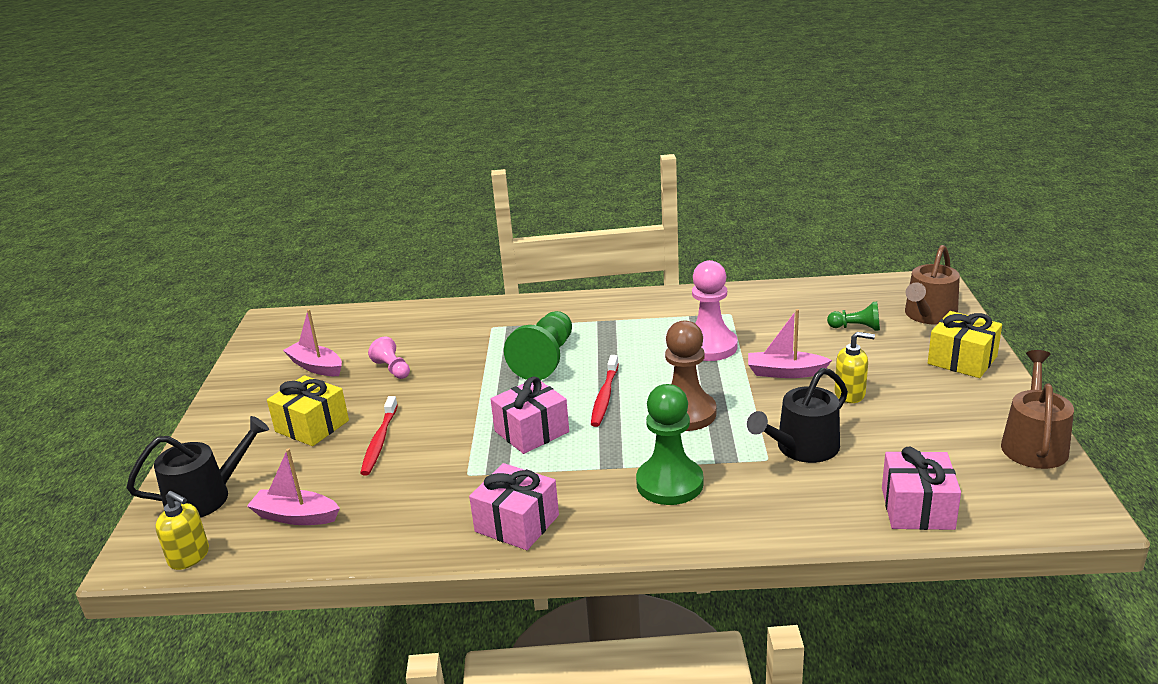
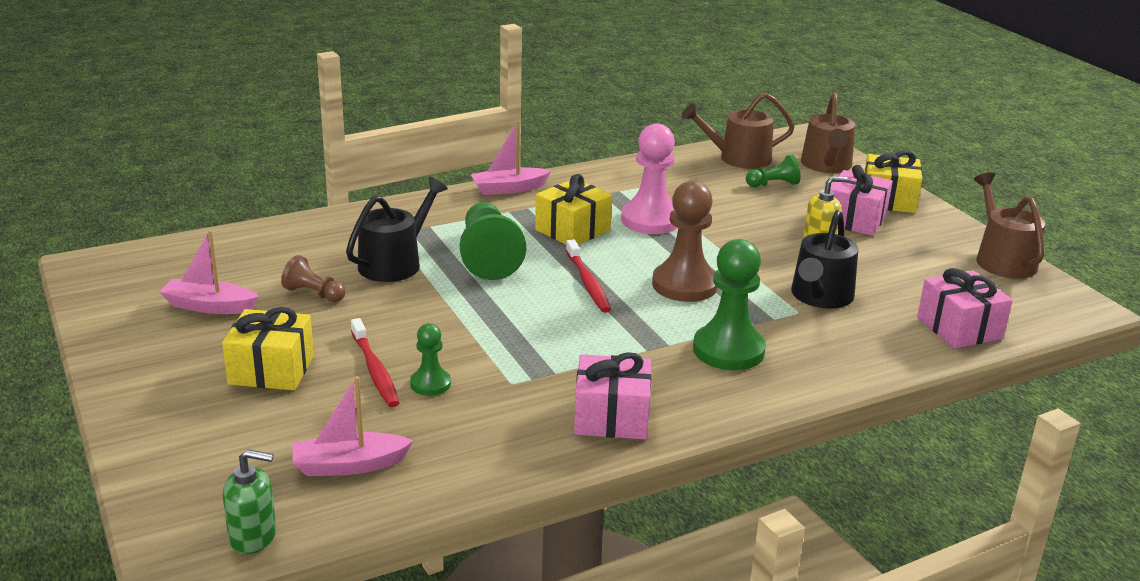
camera: 30 degrees left, 0 degrees up
black watering can [127,416,269,518] -> black watering can moved to [346,177,448,282]
yellow soap dispenser [155,491,209,570] -> green soap dispenser [223,449,276,554]
pink pawn [368,337,410,379] -> brown pawn [281,255,346,302]
pink gift [491,377,569,454] -> pink gift moved to [830,165,893,236]
pink boat [748,309,832,378] -> pink boat moved to [470,121,552,195]
none -> green pawn [410,323,451,396]
none -> yellow gift [535,174,612,245]
none -> brown watering can [682,93,795,169]

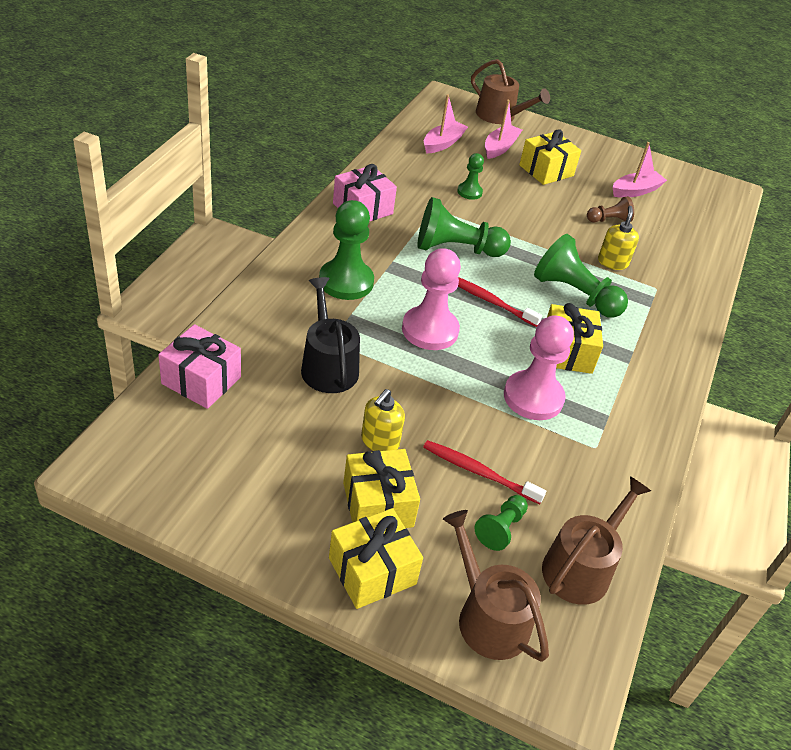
camera: 135 degrees right, 15 degrees up
green soap dispenser [223,449,276,554] -> none
black watering can [346,177,448,282] -> yellow soap dispenser [598,206,639,270]
red toothbrush [351,318,399,407] -> red toothbrush moved to [423,440,546,504]
pink boat [470,121,552,195] -> pink boat moved to [485,100,522,159]
brown pawn [652,181,718,302] -> pink pawn [402,248,461,350]
pink gift [830,165,893,236] -> yellow gift [343,449,420,528]
brown watering can [974,172,1045,279] -> brown watering can moved to [471,59,550,124]
none -> green pawn [417,197,511,257]

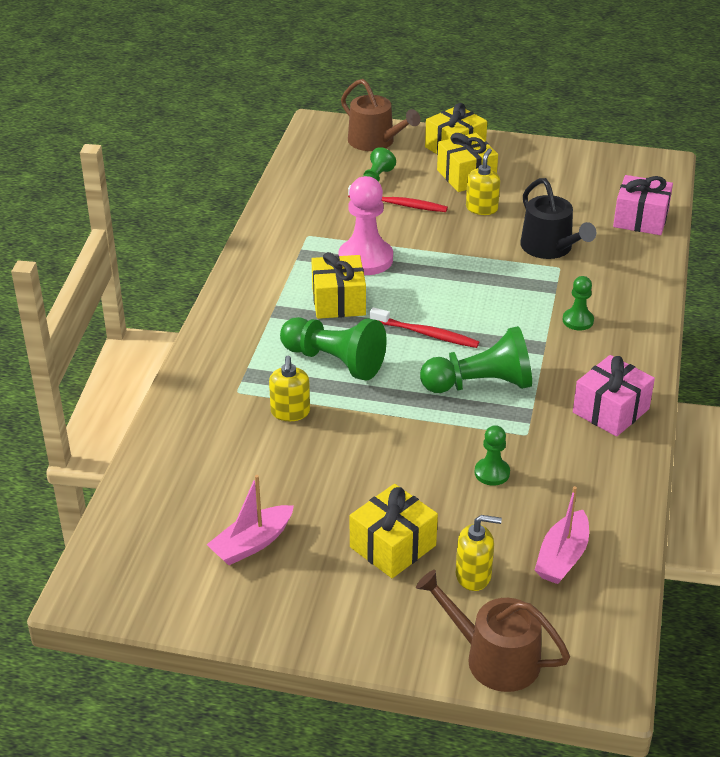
camera: 175 degrees right, 5 degrees down
green pawn [319,200,374,300] -> green pawn [562,276,594,330], size x0.53
pink pawn [402,248,461,350] -> none
pink boat [485,100,522,159] -> yellow soap dispenser [456,515,502,591]
brown watering can [542,476,651,605] -> none
brown pawn [587,196,634,222] -> none

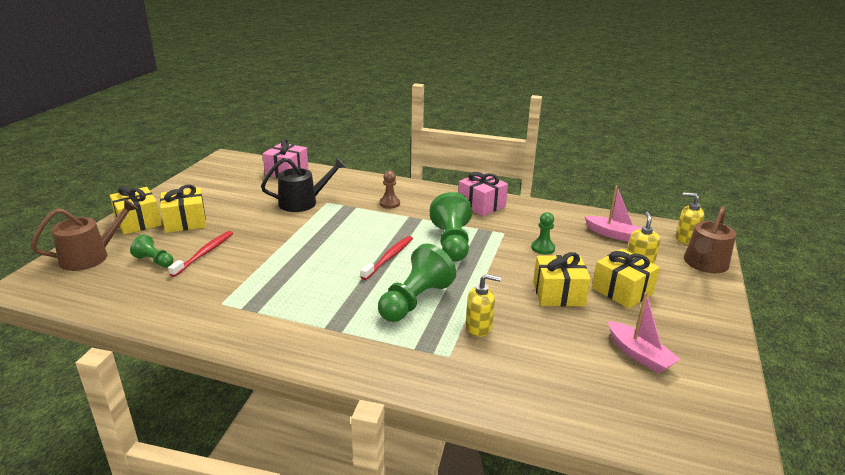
camera: 85 degrees left, 10 degrees down
yellow gift [312,252,366,319] -> yellow gift moved to [533,252,591,306]
pink pawn [338,176,393,275] -> none
yellow soap dispenser [466,148,500,215] -> yellow soap dispenser moved to [676,193,704,245]
green pawn [562,276,594,330] -> brown pawn [379,171,400,209]

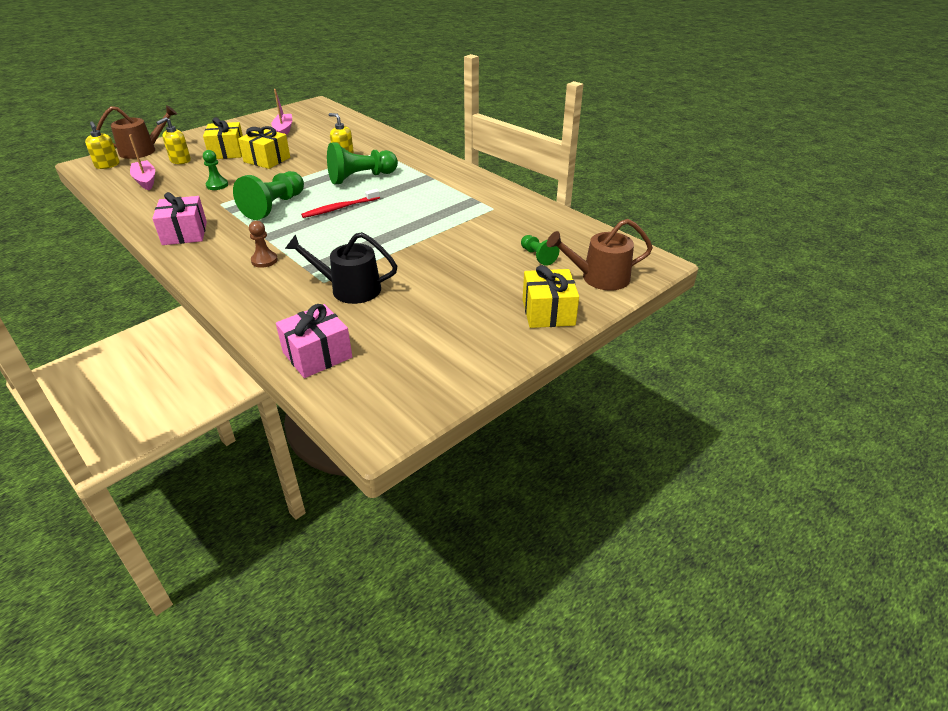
camera: 150 degrees left, 10 degrees up
yellow gift [160,185,206,233] -> none
red toothbrush [168,231,233,277] -> none

